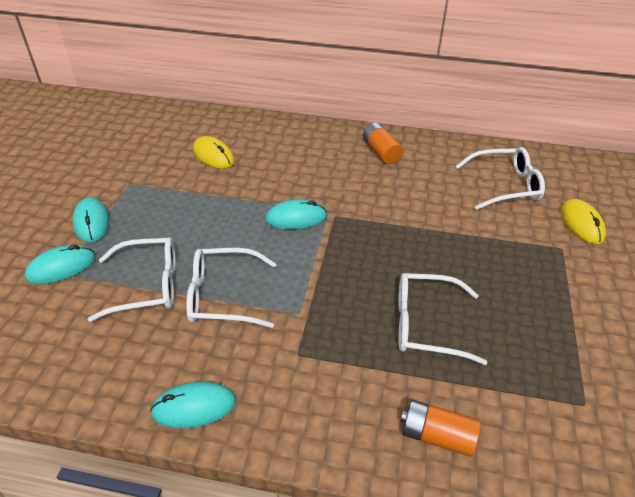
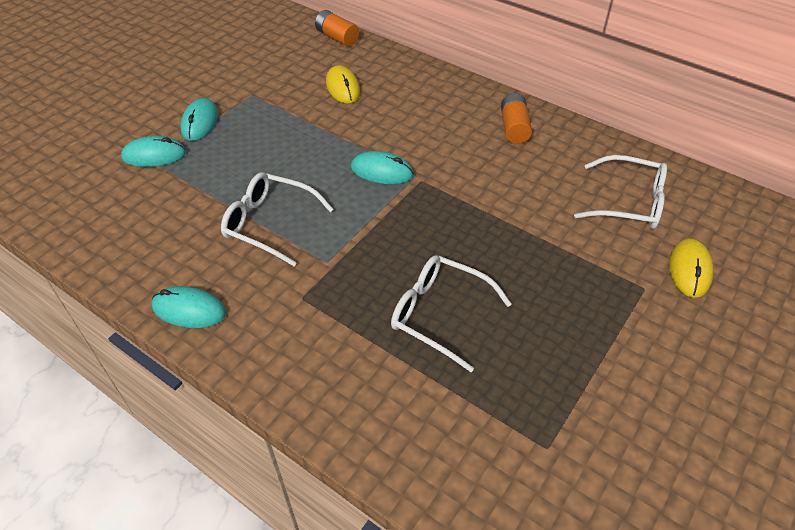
camera: 25 degrees right, 5 degrees up
white glasses [88,237,176,322] -> none
orange battery [401,400,481,457] -> orange battery moved to [315,10,359,47]

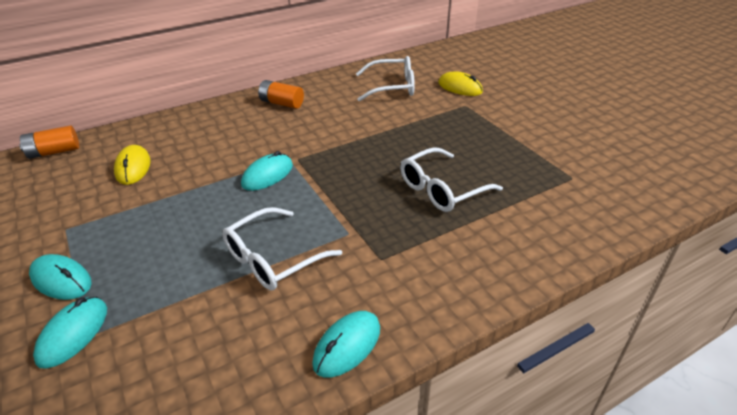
camera: 65 degrees left, 10 degrees down
yellow mouse [326,65,360,104] -> yellow mouse turned 75 degrees clockwise [114,145,151,185]
white glasses [574,155,667,229] -> white glasses turned 45 degrees clockwise [356,56,415,101]

